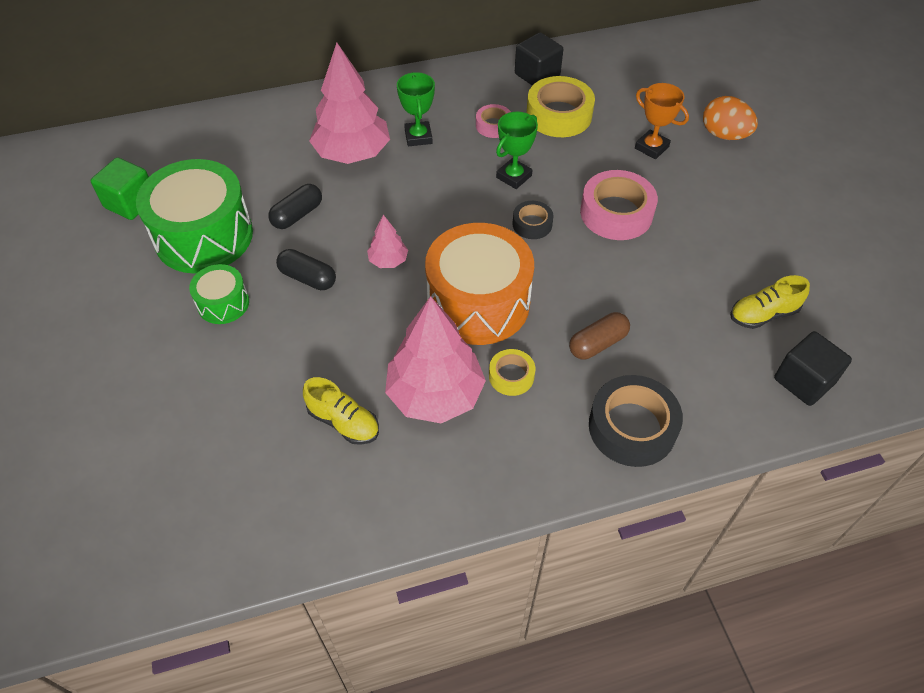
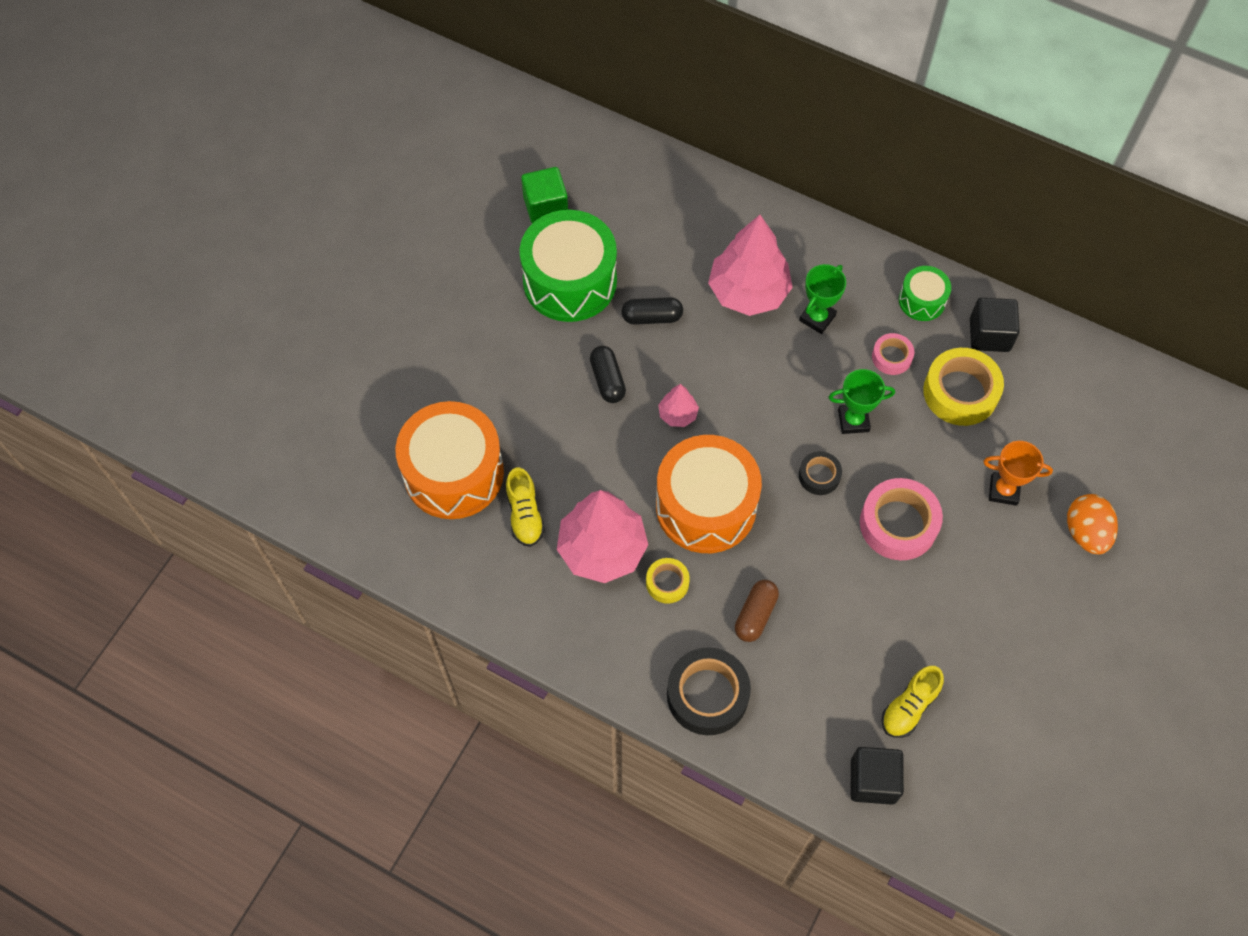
camera: 45 degrees right, 10 degrees up
green drum [189,264,249,324] -> green drum moved to [899,266,951,321]
brown capsule [569,312,630,359] -> brown capsule turned 75 degrees counterclockwise [735,580,779,642]
orange trophy [635,83,689,159] -> orange trophy turned 75 degrees counterclockwise [983,441,1053,506]
yellow shoe [730,275,810,329] -> yellow shoe turned 75 degrees counterclockwise [881,666,944,738]
none -> orange drum [395,401,504,519]

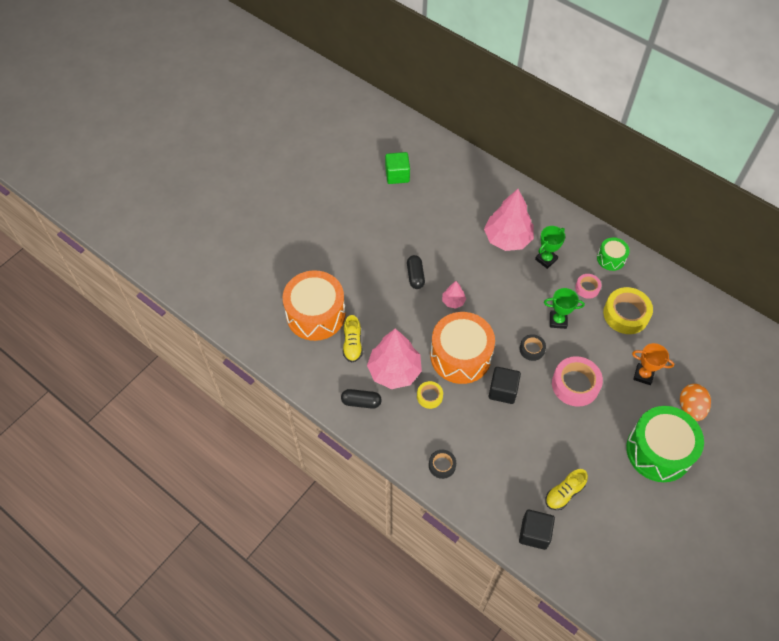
camera: 10 degrees right, 5 degrees down
green drum [520,210,617,322] -> green drum moved to [626,406,704,482]
black capsule [621,297,683,325] -> black capsule moved to [341,389,382,409]
black tape [667,647,751,735] -> black tape [429,450,456,479], size x0.54
brown capsule [735,580,779,642] -> none
black cube [970,298,1020,352] -> black cube moved to [489,367,521,404]

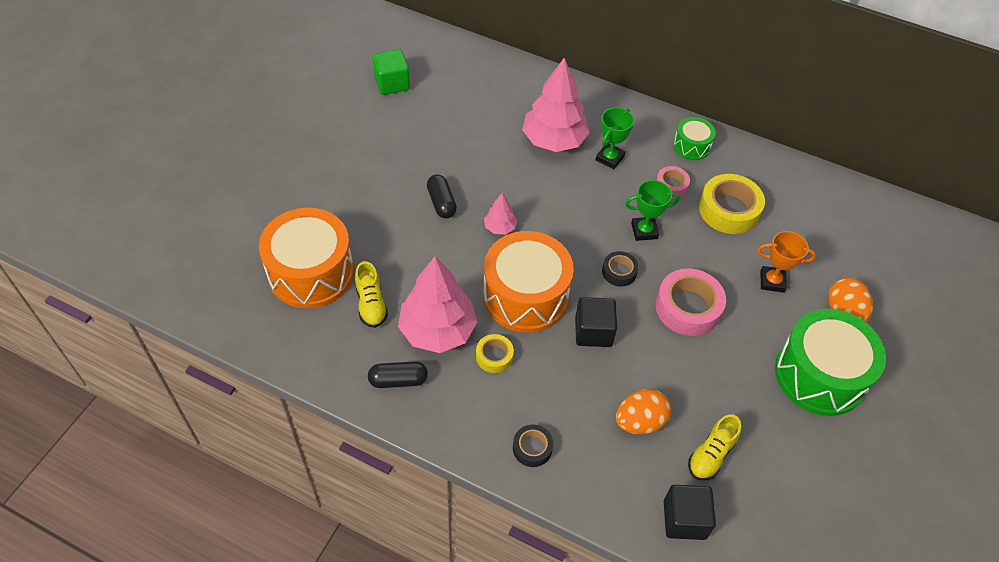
camera: 15 degrees left, 5 degrees down
none -> orange egg [616,389,671,435]

